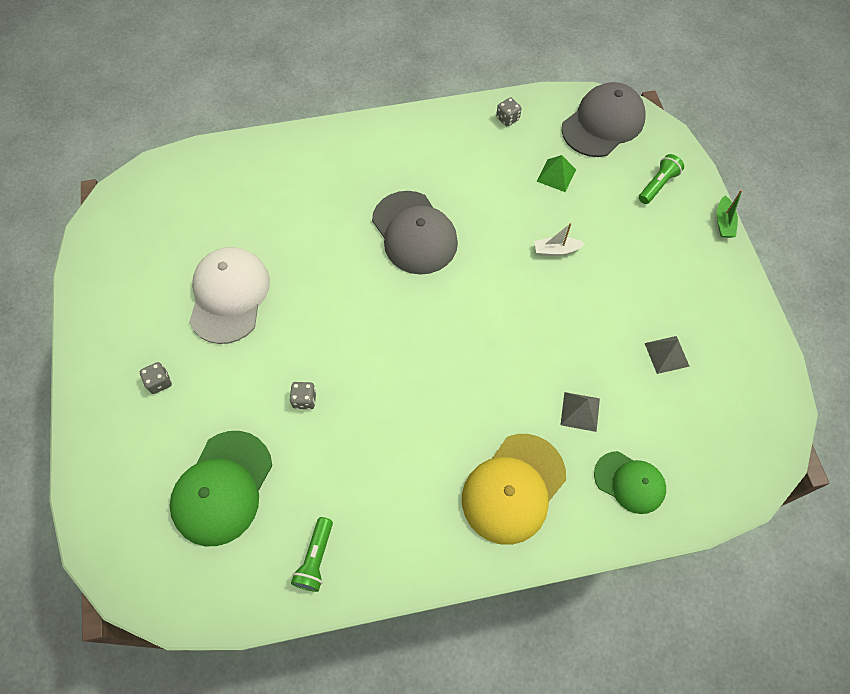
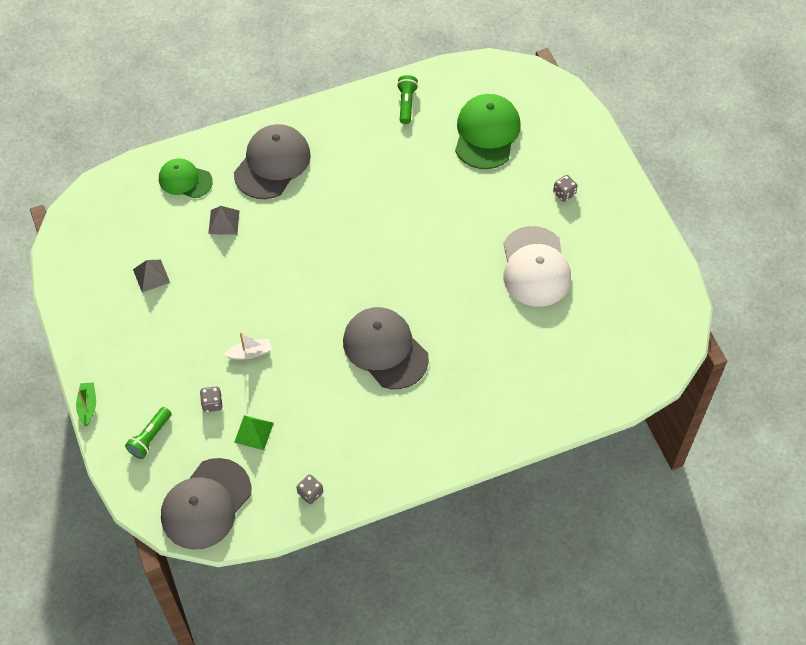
camera: 170 degrees right, 5 degrees down
grey dice [290,382,317,410] -> grey dice moved to [200,386,222,412]
yellow cap [462,434,566,545] -> grey cap [234,124,311,199]

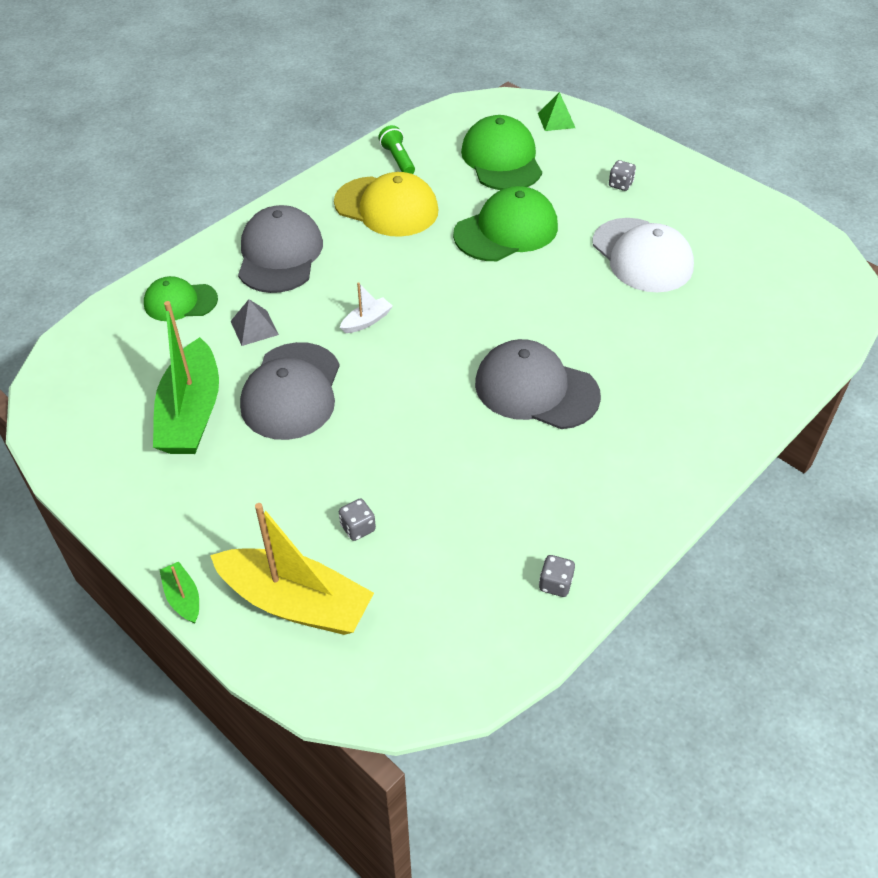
camera: 25 degrees left, 10 degrees down
green flashlight [125,407,172,459] -> yellow boat [210,503,374,635]
grey pyramid [133,260,170,293] -> green boat [153,301,219,454]
grey cap [161,458,252,550] -> grey cap moved to [240,342,340,440]
white boat [224,332,272,360] -> white boat moved to [340,282,393,333]
green pyramid [234,415,274,450] -> green pyramid moved to [538,92,575,131]
none -> yellow cap [334,172,439,237]
none -> green cap [453,186,558,261]

